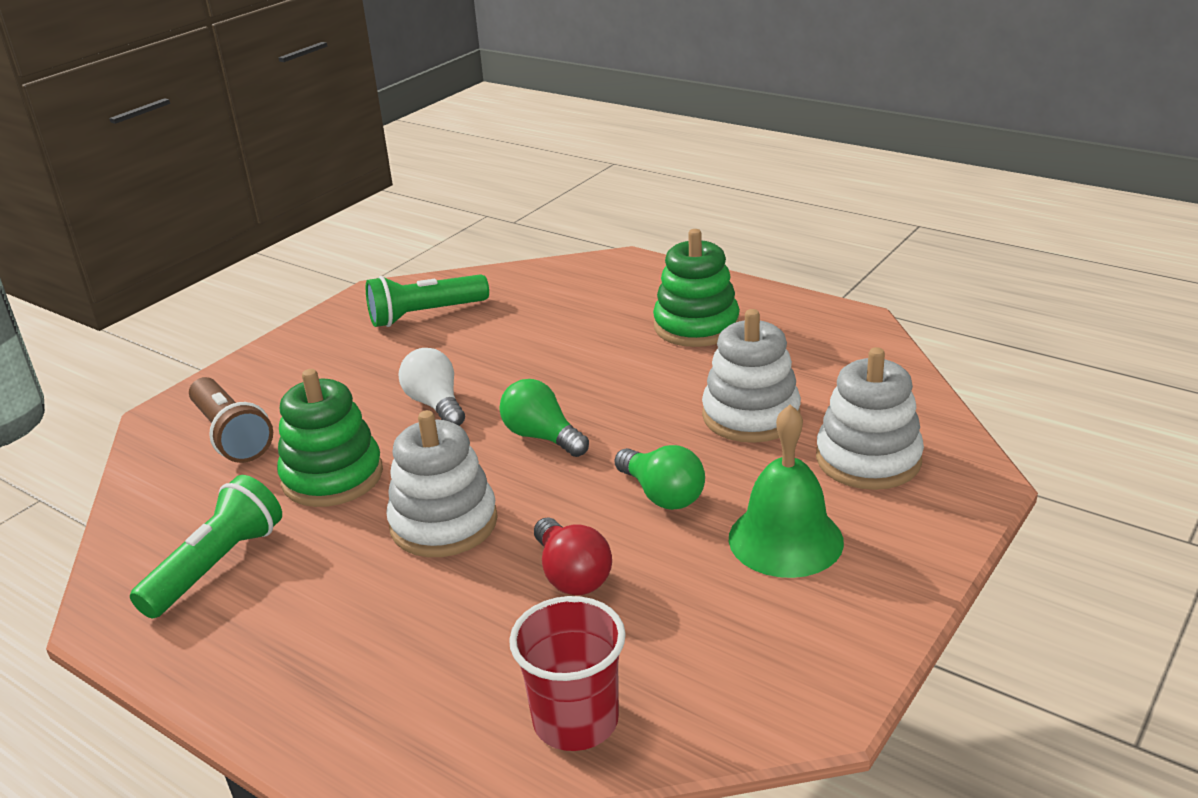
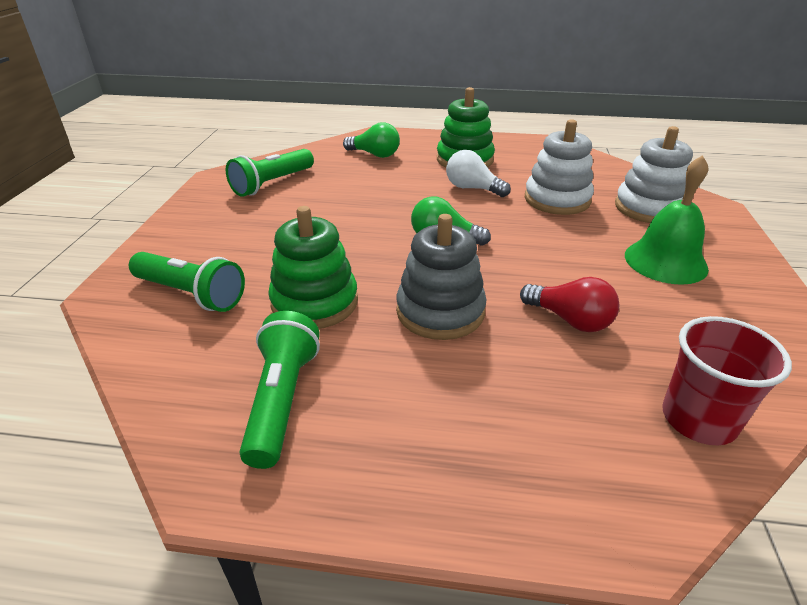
camera: 30 degrees left, 5 degrees up
brown flashlight [189,377,273,463] -> green flashlight [129,252,245,312]
white stacking toy [386,410,498,557] -> grey stacking toy [396,214,487,340]
white light bulb [399,348,465,426] -> white light bulb moved to [446,150,511,197]
green light bulb [615,445,705,510] -> green light bulb moved to [343,122,400,158]

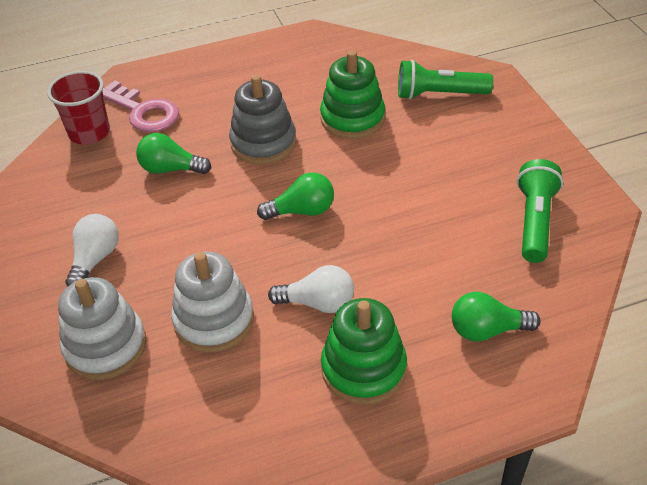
camera: 155 degrees right, 10 degrees up
green flashlight [239,311,320,469] -> none
red light bulb [520,277,619,332] -> green light bulb [136,133,212,174]
green bell [625,155,709,285] -> white light bulb [65,214,119,287]
none -> pink key [102,81,179,132]

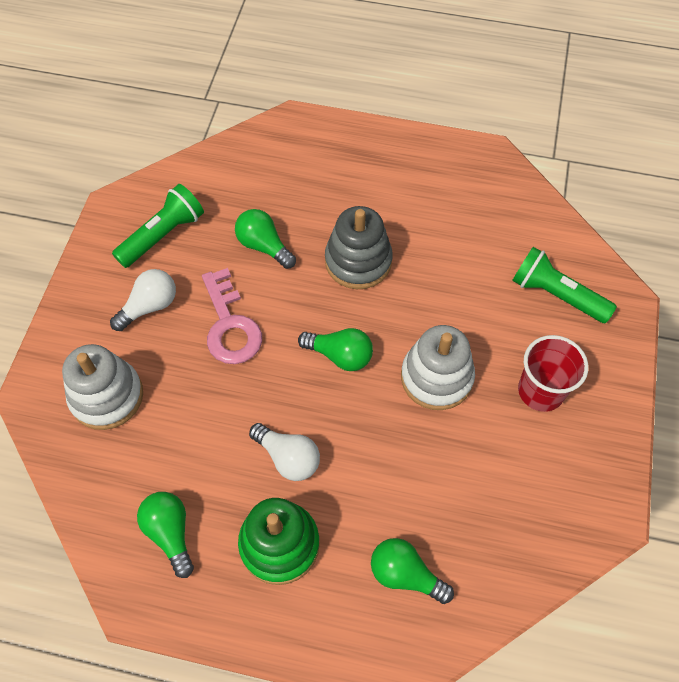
camera: 30 degrees right, 15 degrees up
red cup [47,71,110,144] -> red cup moved to [518,335,588,412]
pink key [102,81,179,132] -> pink key moved to [202,268,262,364]
white stacking toy [171,251,254,353] -> white stacking toy moved to [401,325,475,410]
green stacking toy [320,50,385,139] -> none
green flashlight [517,159,563,263] -> green flashlight moved to [112,184,204,268]
none -> green light bulb [137,492,194,578]

